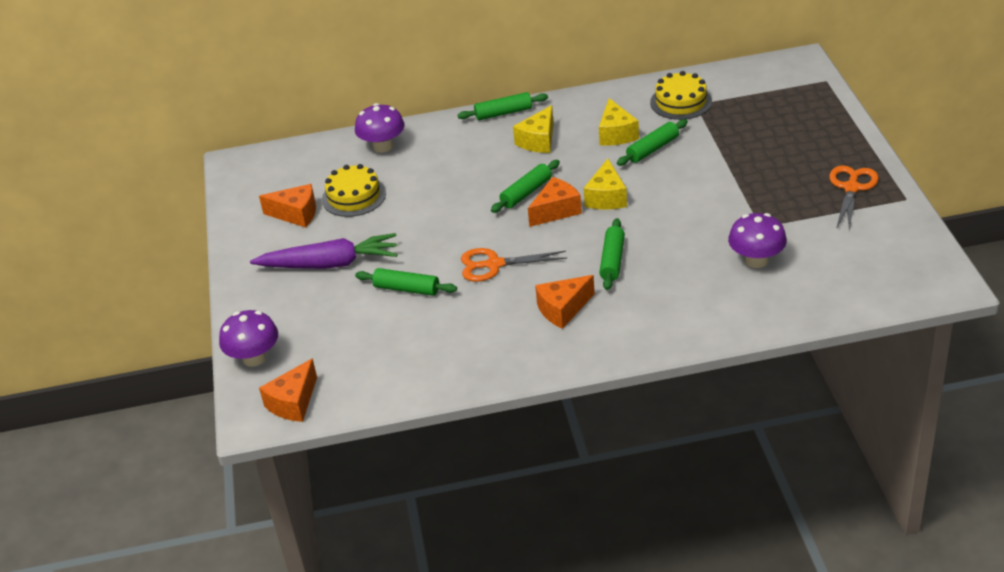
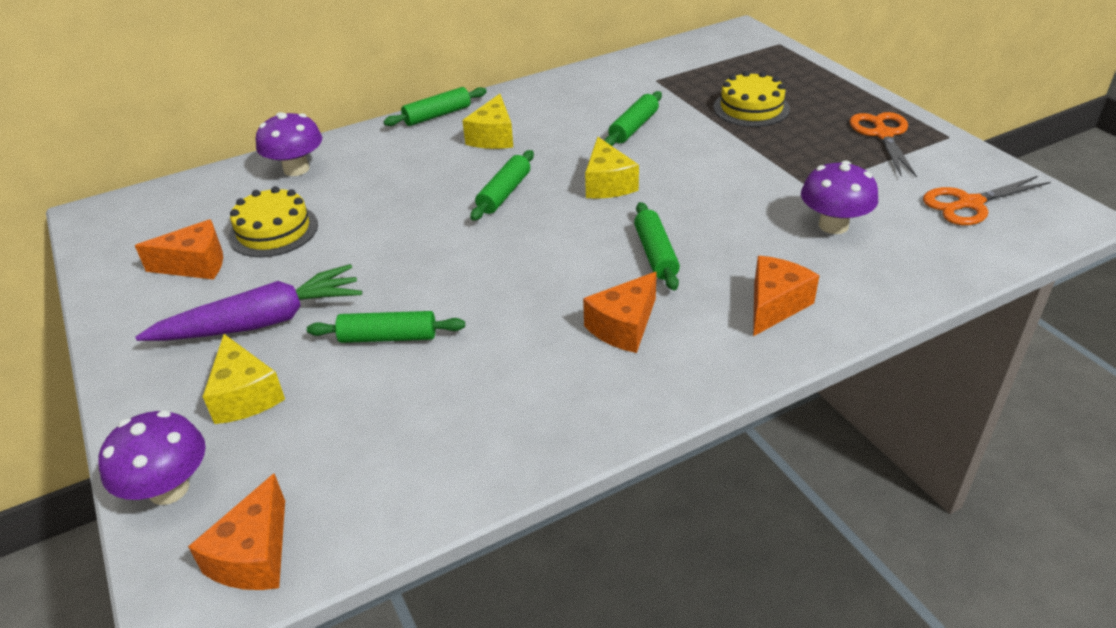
camera: 20 degrees left, 0 degrees up
orange scissors [461,248,567,282] -> orange scissors moved to [923,176,1051,225]
orange cheese [528,177,582,227] -> orange cheese moved to [753,256,820,336]
yellow cheese [599,98,639,146] -> yellow cheese moved to [202,334,285,424]
yellow cake [650,71,712,120] -> yellow cake moved to [714,71,790,127]

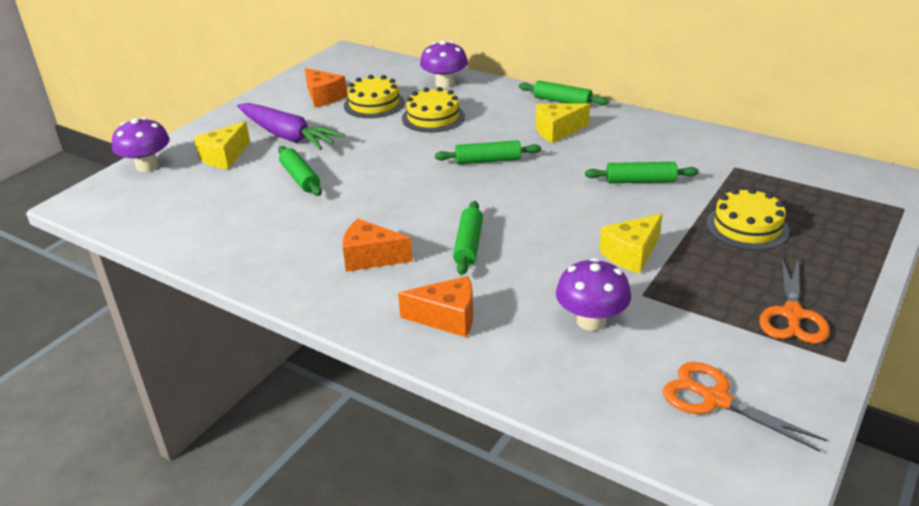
camera: 60 degrees right, 5 degrees down
orange cheese [188,473,285,590] -> none
yellow cheese [585,137,639,199] -> yellow cheese moved to [600,214,662,274]
green rolling pin [634,202,680,290] -> green rolling pin turned 45 degrees counterclockwise [453,201,483,275]
orange scissors [850,112,917,178] -> orange scissors turned 135 degrees clockwise [759,257,830,344]
none -> yellow cake [402,87,465,133]

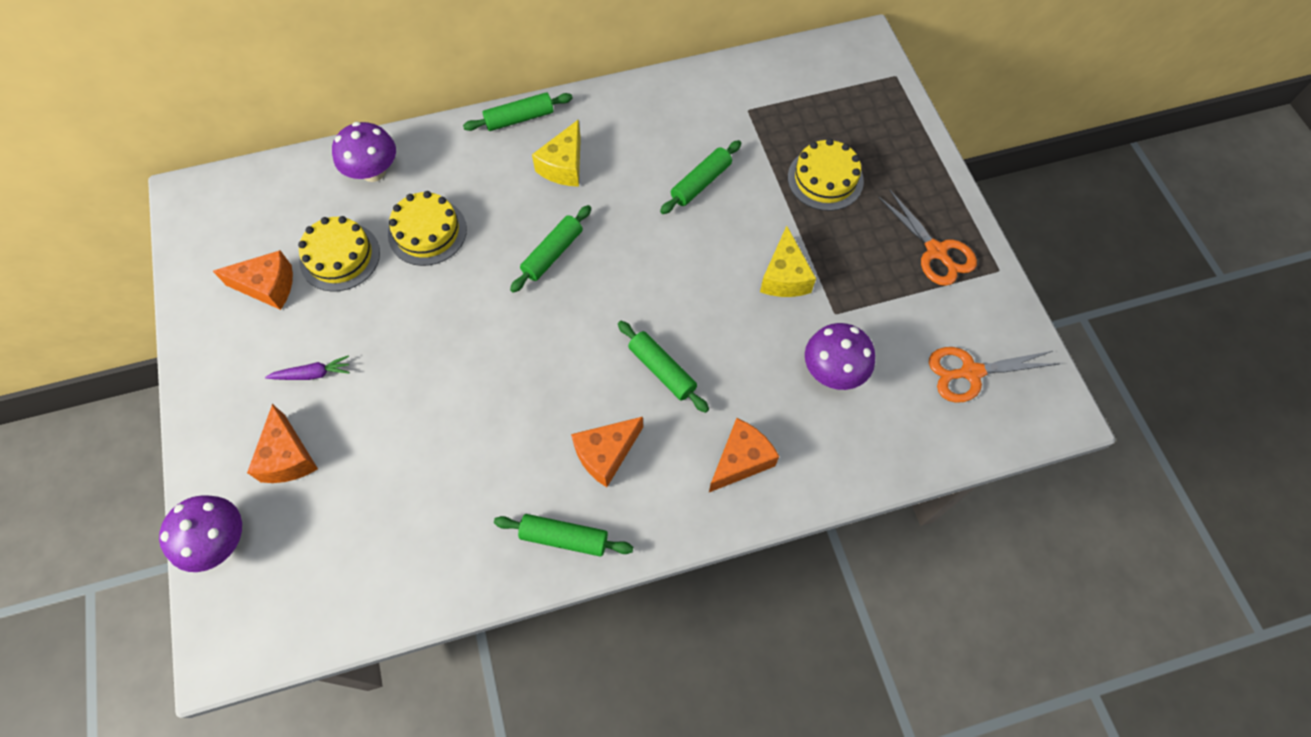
camera: 50 degrees left, 30 degrees up
yellow cheese [194,122,250,169] -> orange cheese [247,404,318,483]
purple carrot [237,103,345,150] -> purple carrot [265,356,350,380], size x0.45
green rolling pin [278,146,322,196] -> green rolling pin moved to [494,514,633,557]

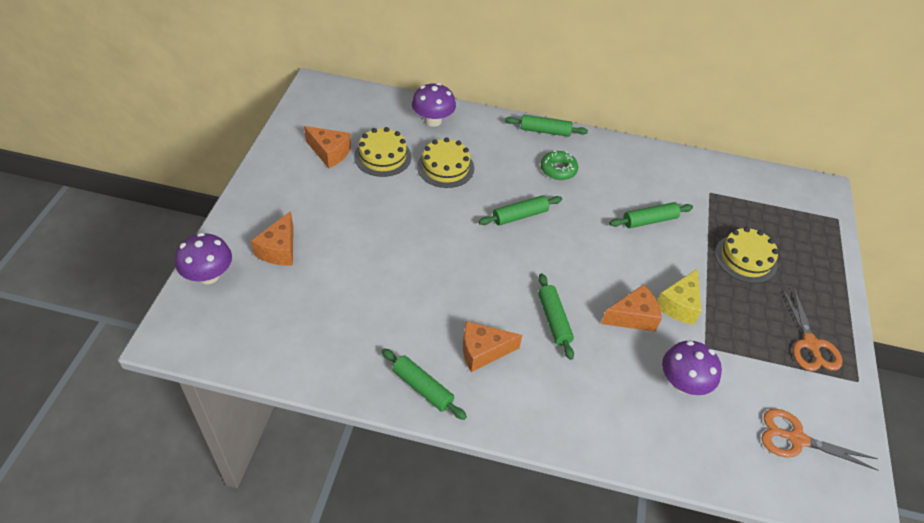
camera: 25 degrees right, 15 degrees down
purple carrot [265,356,350,380] -> none
yellow cheese [532,119,581,187] -> green donut [541,151,578,180]
orange cheese [709,418,779,492] -> orange cheese moved to [601,284,662,332]

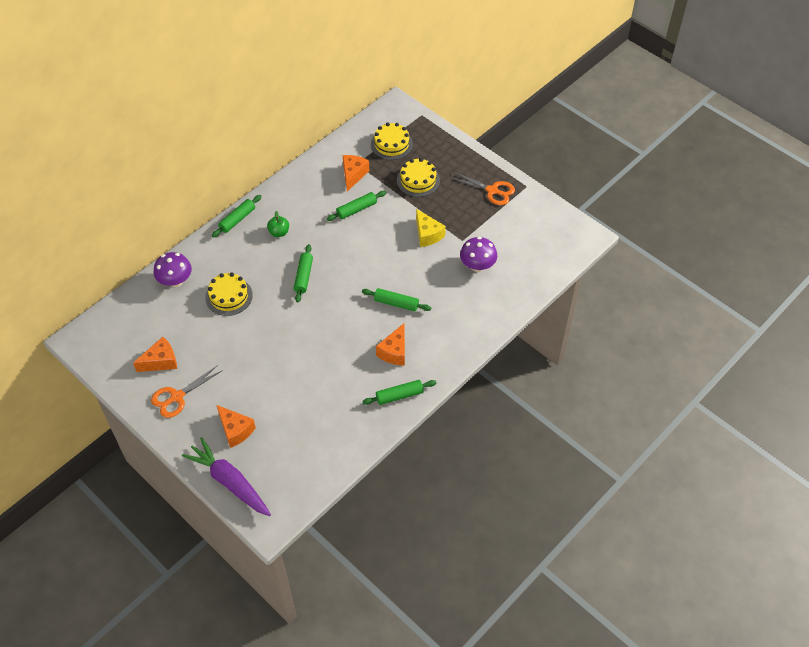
camera: 55 degrees left, 5 degrees up
purple mushroom [175,233,232,284] -> purple carrot [182,437,271,516]
yellow cake [354,127,411,177] -> yellow cake moved to [371,123,413,160]
green donut [541,151,578,180] -> green apple [267,211,289,237]
orange cheese [601,284,662,332] -> orange cheese moved to [343,155,369,191]
green rolling pin [610,202,693,228] -> green rolling pin turned 45 degrees clockwise [327,191,386,221]
orange scissors [761,409,879,471] -> orange scissors moved to [151,365,223,418]

